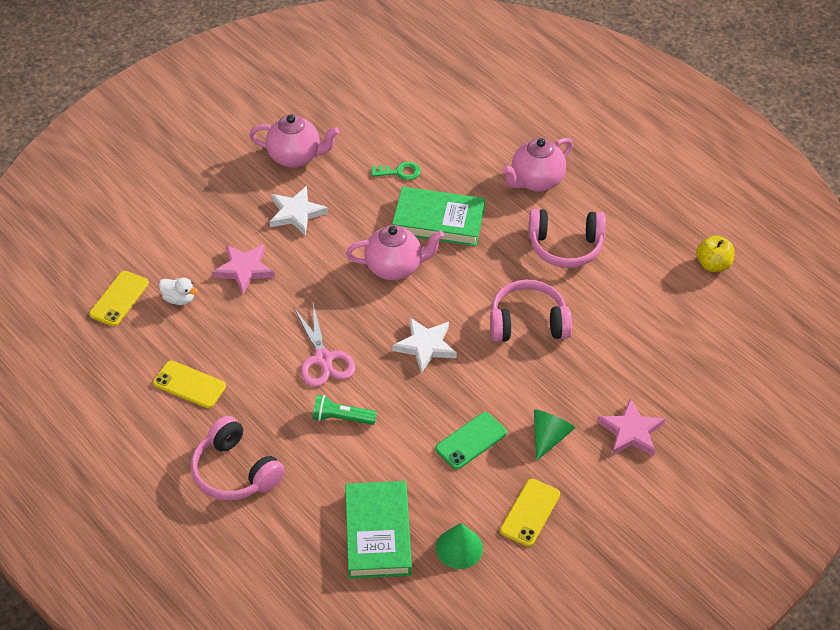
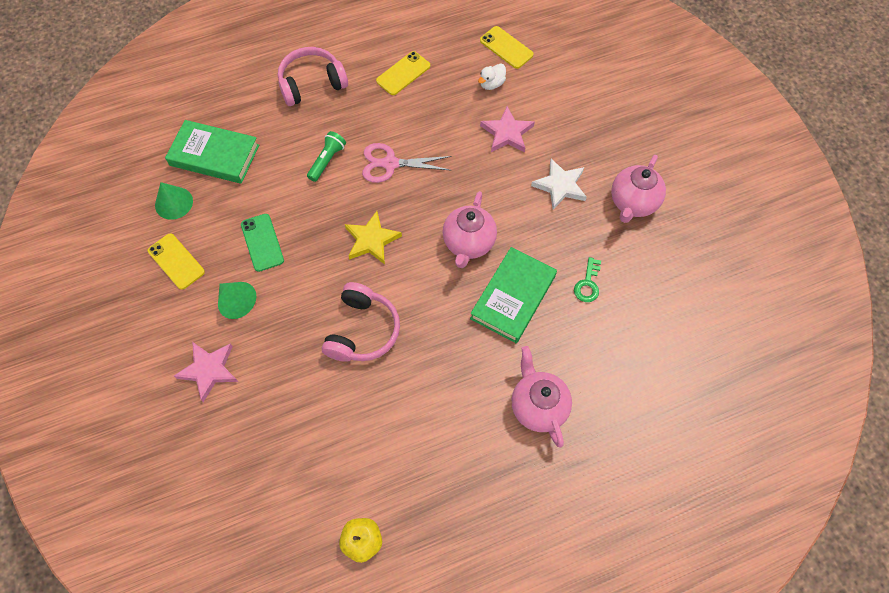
camera: 110 degrees right, 15 degrees up
white star [392,318,457,373] -> yellow star [345,211,402,264]
pink headphones [529,209,606,268] -> none

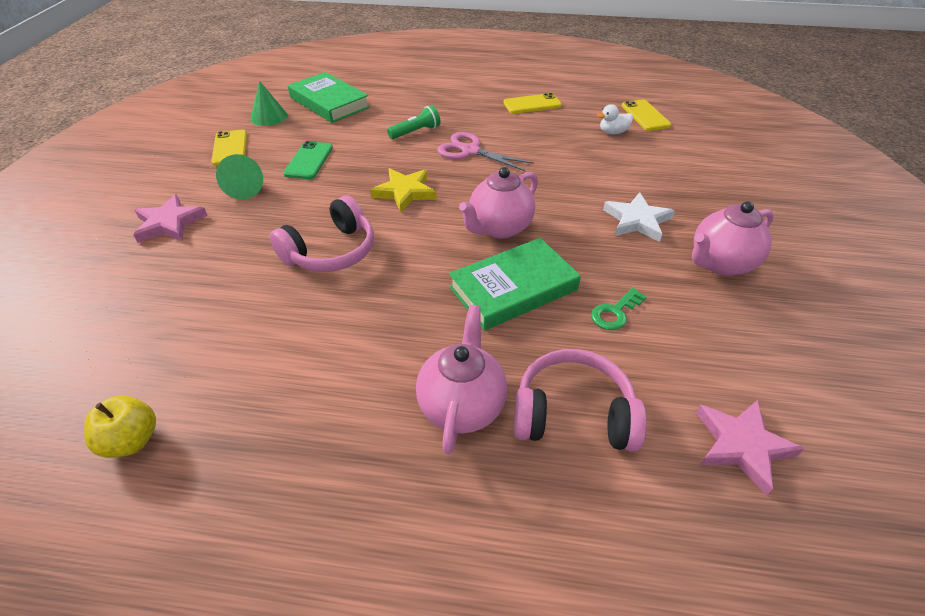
camera: 30 degrees right, 20 degrees down
pink headphones [278,47,348,106] -> pink headphones moved to [514,349,647,452]
pink star [480,106,535,153] -> pink star moved to [696,400,804,495]

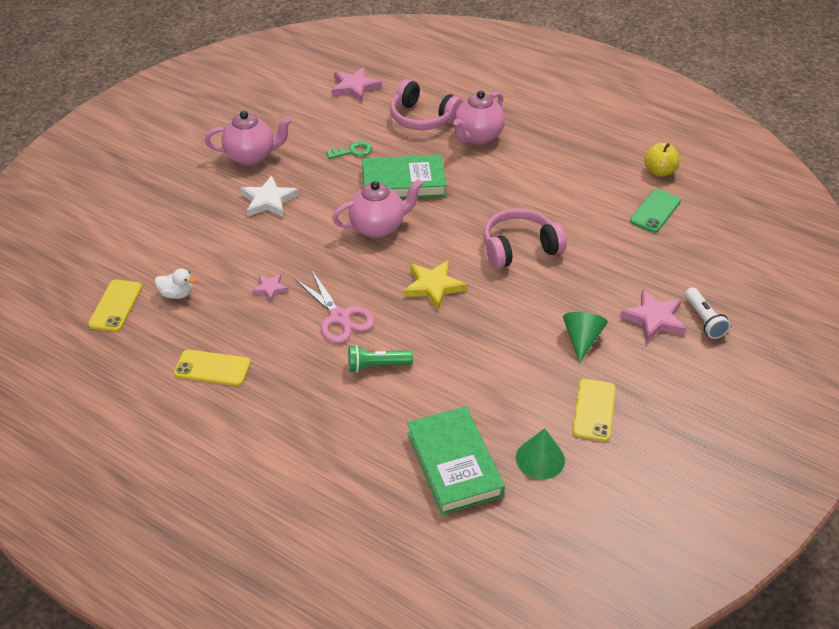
camera: 155 degrees left, 0 degrees up
green phone [283,141,333,179] -> green phone moved to [630,189,681,233]
none -> pink star [252,274,289,302]
none -> white flashlight [685,287,731,339]

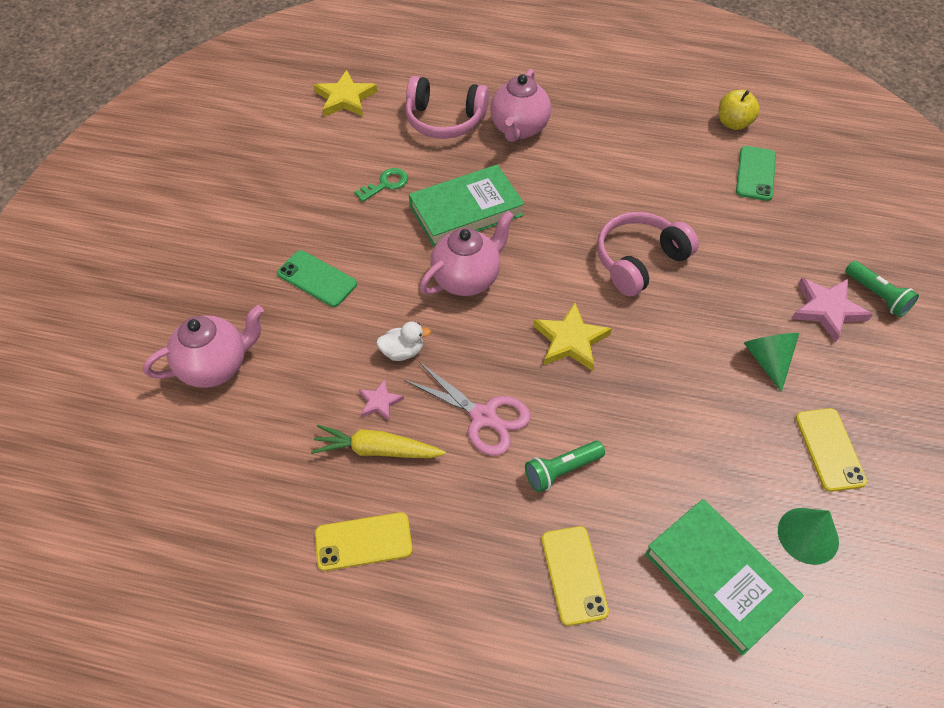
camera: 20 degrees left, 10 degrees up
yellow phone [88,280,142,332] -> yellow phone moved to [542,526,609,626]
white duck [155,269,197,299] -> white duck moved to [376,322,431,361]
pink teapot [205,111,292,166] -> pink teapot moved to [143,305,264,388]
white star [240,175,299,217] -> green phone [277,250,357,307]
pink star [331,67,382,103] -> yellow star [314,70,377,117]
white flashlight [685,287,731,339] -> green flashlight [845,261,919,317]
none -> yellow carrot [311,425,446,458]

